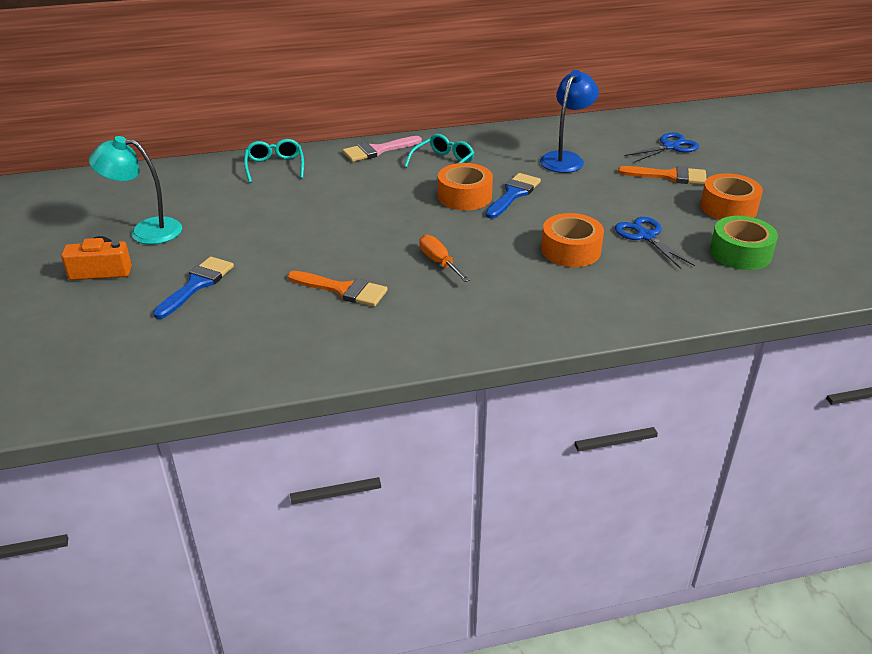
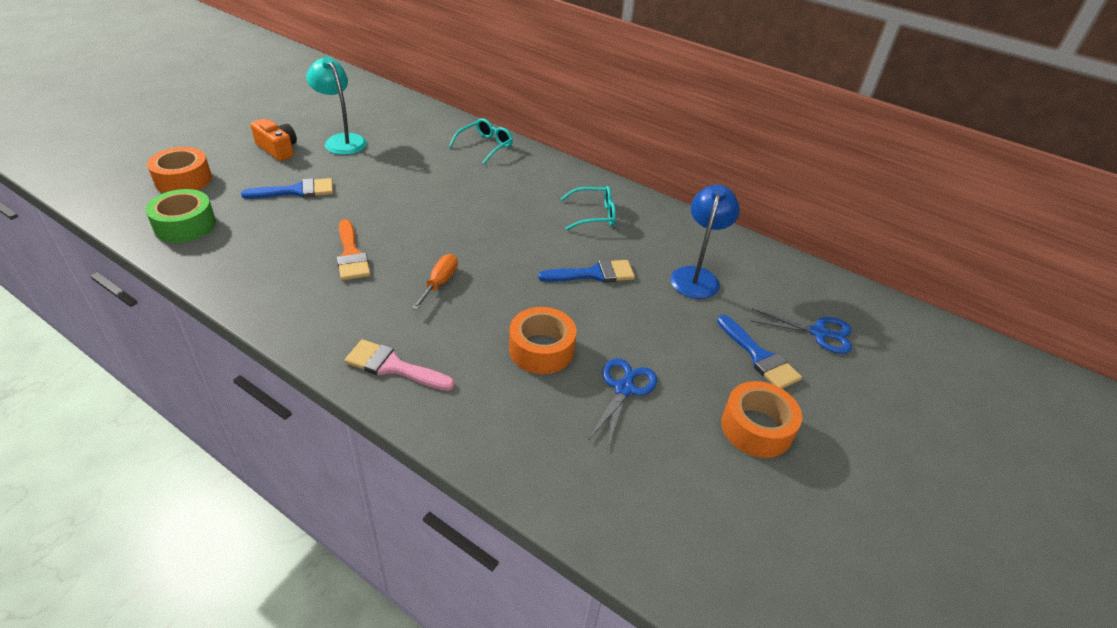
camera: 45 degrees right, 5 degrees up
pink brush [343,136,422,162] -> pink brush moved to [344,339,455,391]
orange tape [438,163,493,210] -> orange tape moved to [147,147,212,193]
blue lamp [540,70,599,173] -> blue lamp turned 60 degrees counterclockwise [670,185,740,299]
orange brush [618,166,706,185] -> blue brush [717,315,802,389]
green tape [710,216,778,270] -> green tape moved to [146,189,216,243]

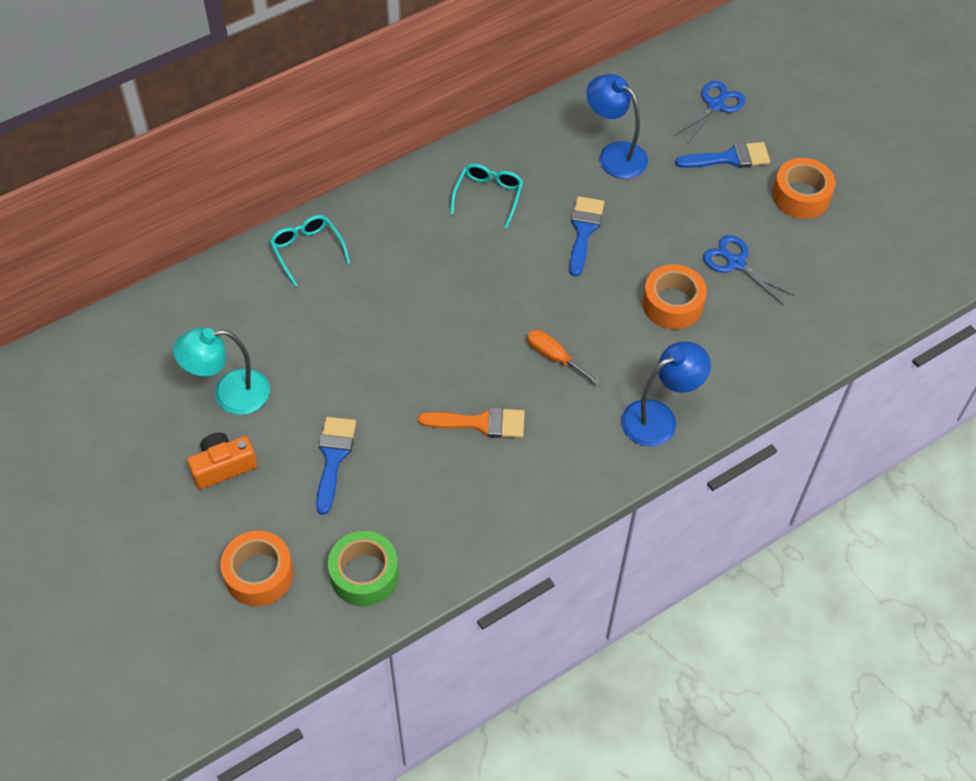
camera: 65 degrees left, 15 degrees up
pink brush [344,339,455,391] -> blue lamp [621,341,711,447]

